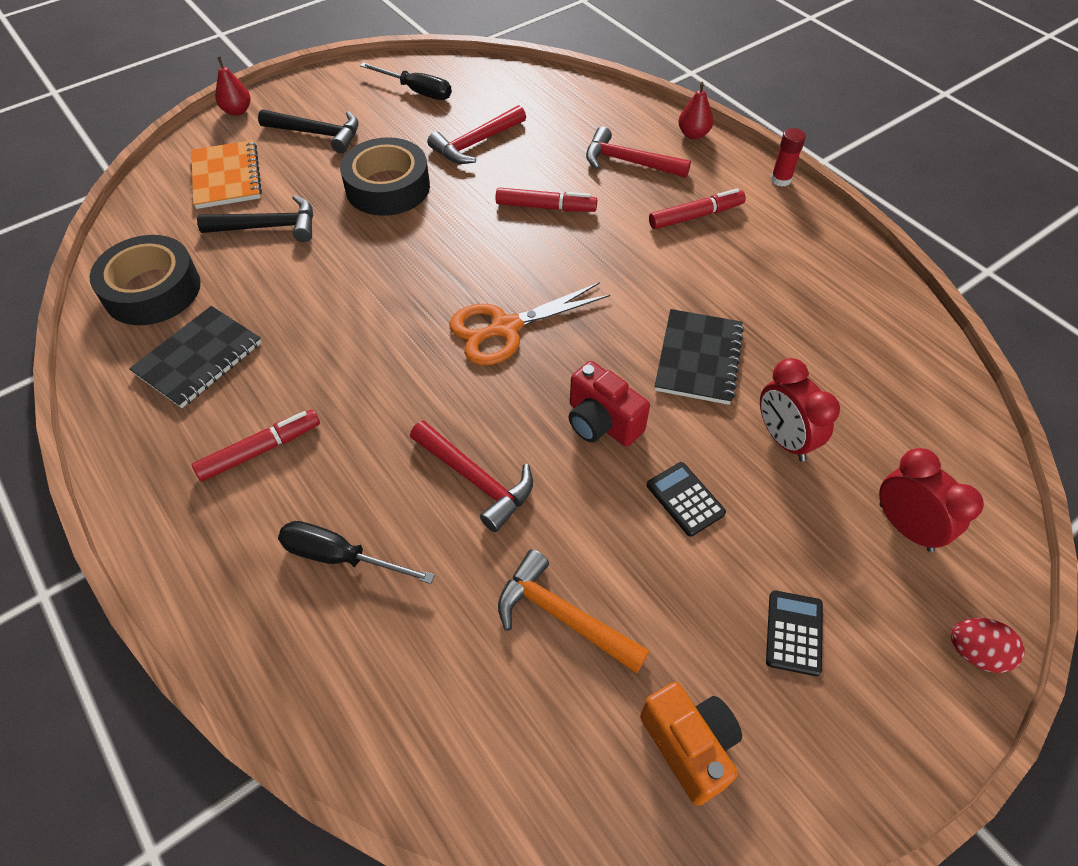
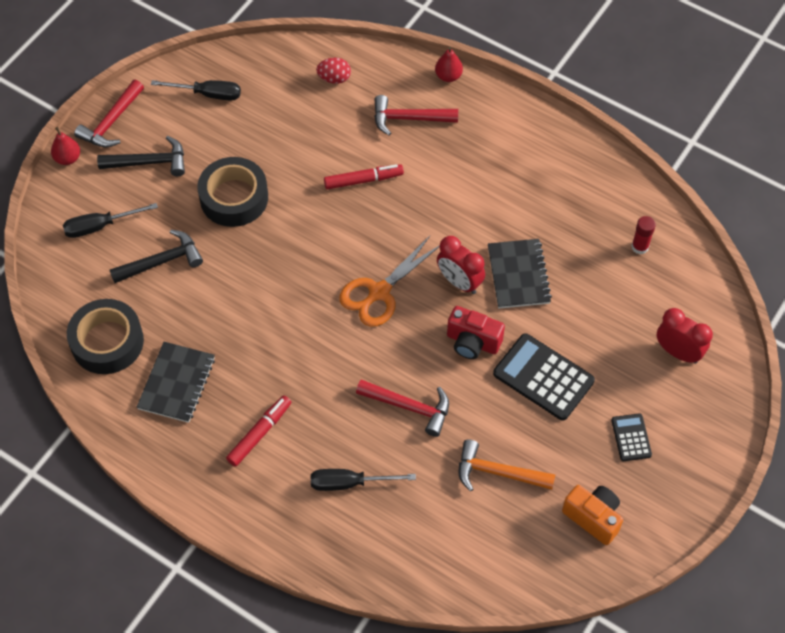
camera: 20 degrees left, 5 degrees up
orange notebook [191,140,262,209] -> black screwdriver [63,203,158,238]
red hammer [427,105,526,164] -> red hammer moved to [74,80,144,148]
black calculator [647,462,726,537] -> black calculator [493,333,595,420], size x1.87
red marker [649,188,746,229] -> none
red clock [760,358,840,461] -> red clock moved to [437,236,485,294]
red glue stick [771,128,806,187] -> red glue stick moved to [632,216,656,254]
red egg [951,618,1025,673] -> red egg moved to [316,58,351,84]

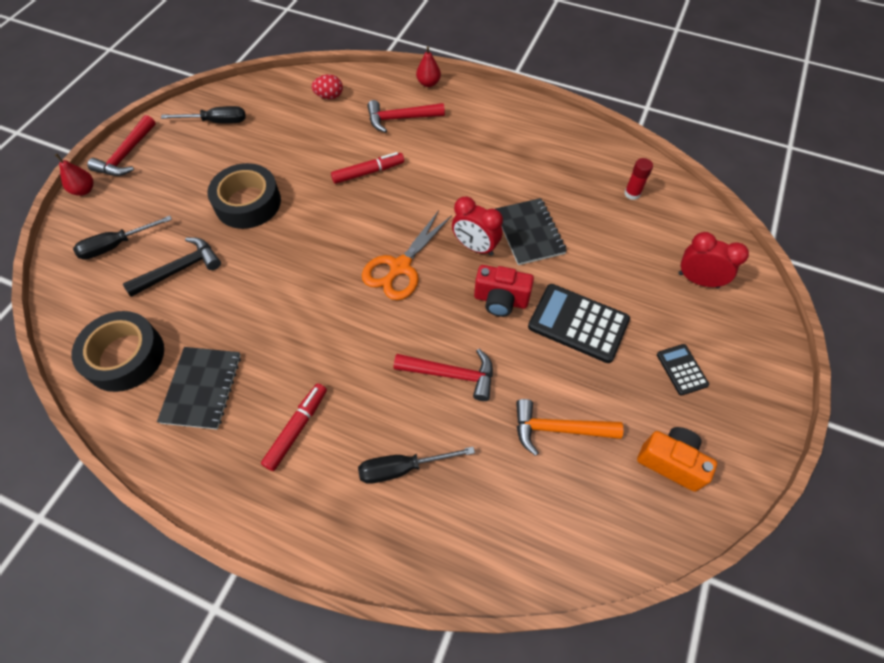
camera: 10 degrees left, 0 degrees up
black hammer [97,136,185,176] -> none

